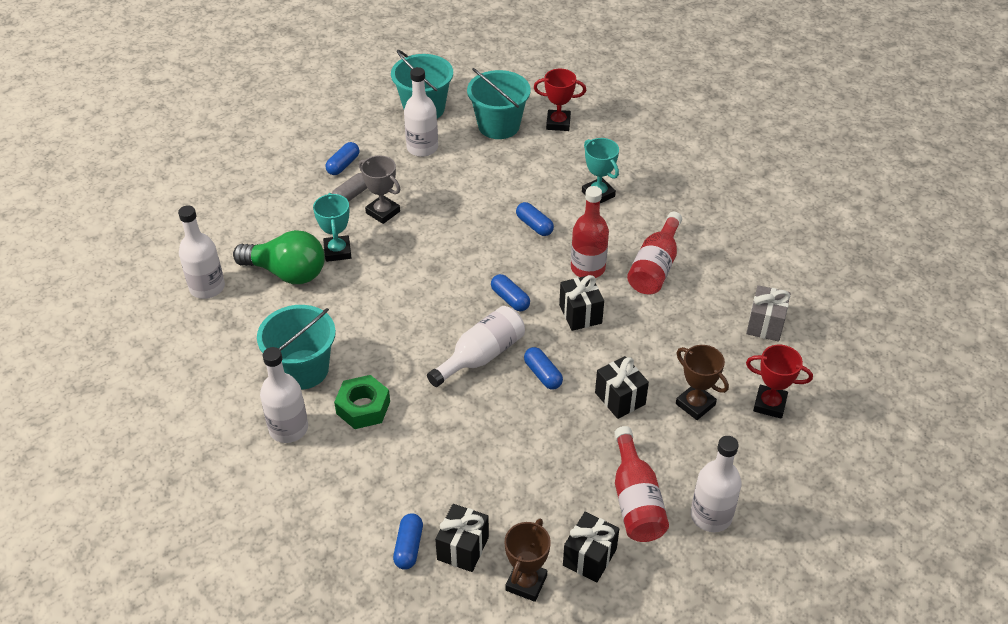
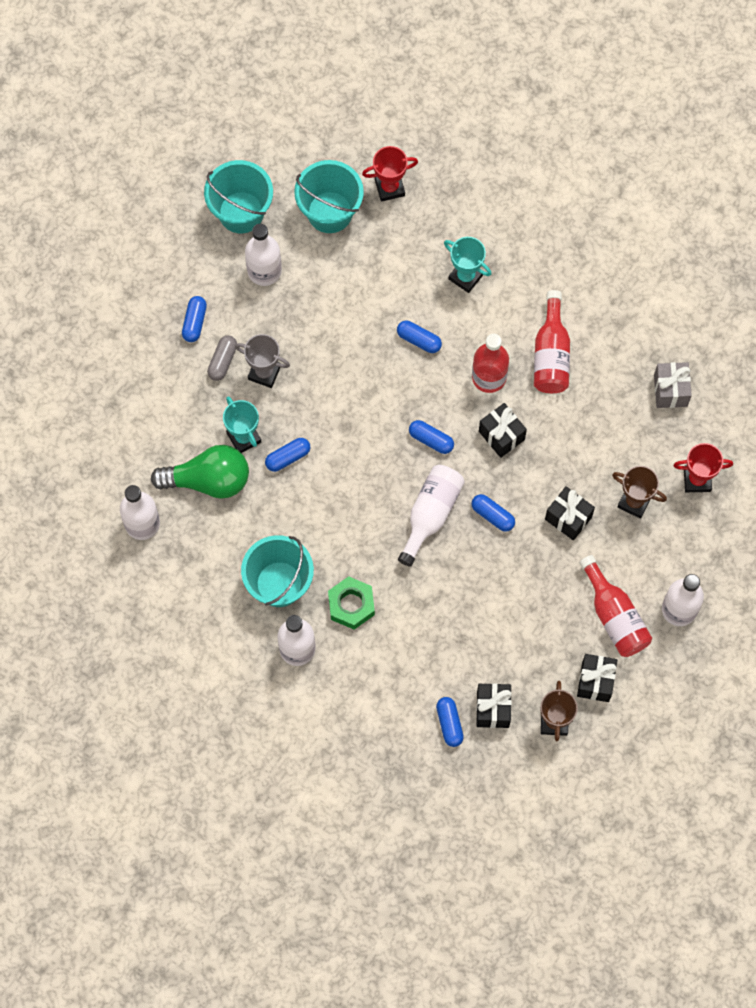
camera: 20 degrees left, 25 degrees up
none -> blue capsule [265,438,310,472]

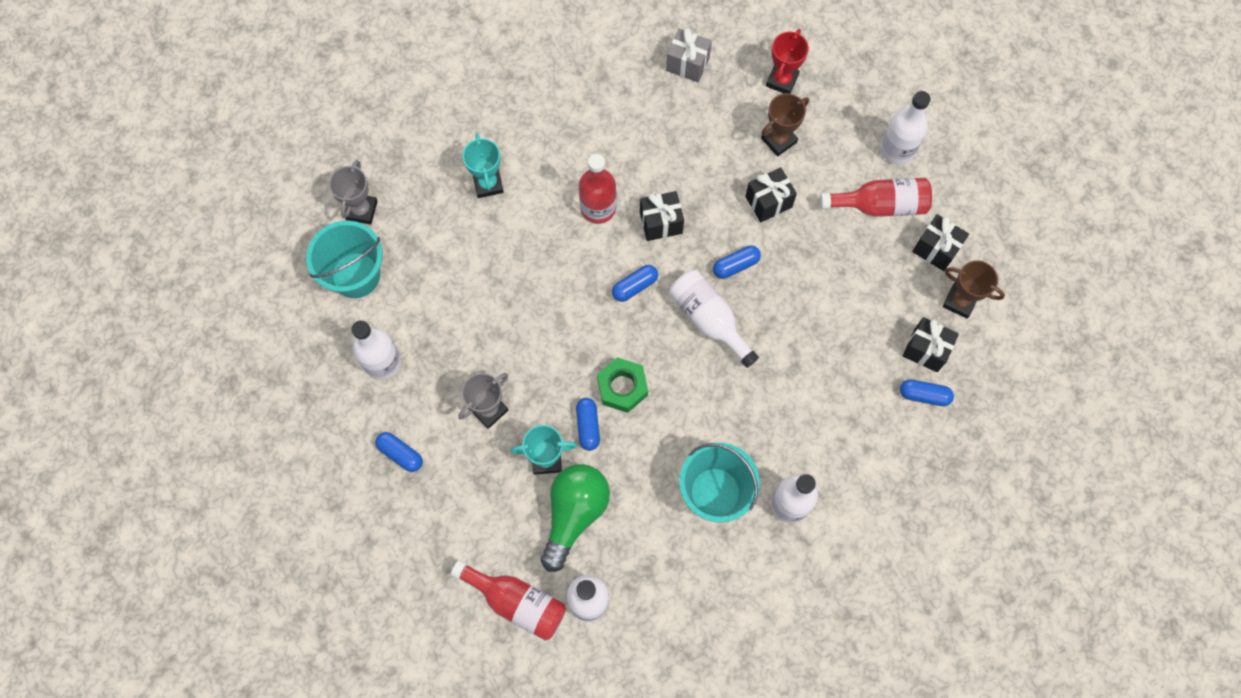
camera: 65 degrees left, 0 degrees up
turquoise bucket [204,160,273,233] -> none
grey capsule [207,335,237,381] -> none
green nut [328,576,375,630] -> green nut moved to [597,357,648,413]
red trophy [362,146,418,202] -> grey trophy [329,160,378,225]
blue capsule [397,321,442,353] -> none
turquoise trophy [444,237,491,293] -> turquoise trophy turned 75 degrees counterclockwise [463,133,504,198]
red bottle [534,290,570,393] -> red bottle moved to [451,560,566,641]

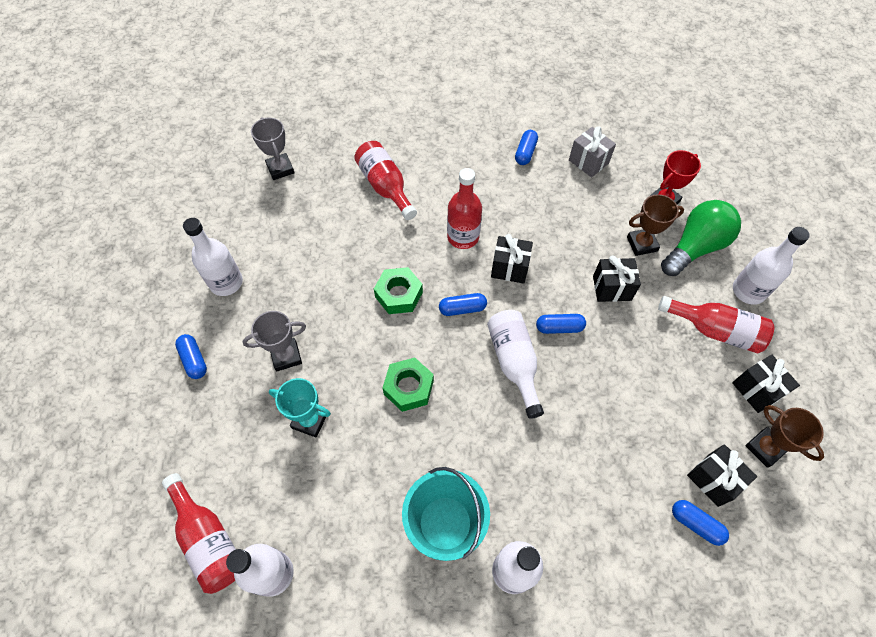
camera: 25 degrees right, 10 degrees down
turquoise bucket [306,221,383,298] -> none
grey trophy [329,160,378,225] -> grey trophy turned 60 degrees counterclockwise [251,117,295,180]
turquoise trophy [463,133,504,198] -> red bottle [354,141,417,220]
green light bulb [541,464,610,572] -> green light bulb moved to [661,200,741,276]
blue capsule [576,398,600,451] -> blue capsule moved to [515,130,538,165]
none -> green nut [374,267,423,314]

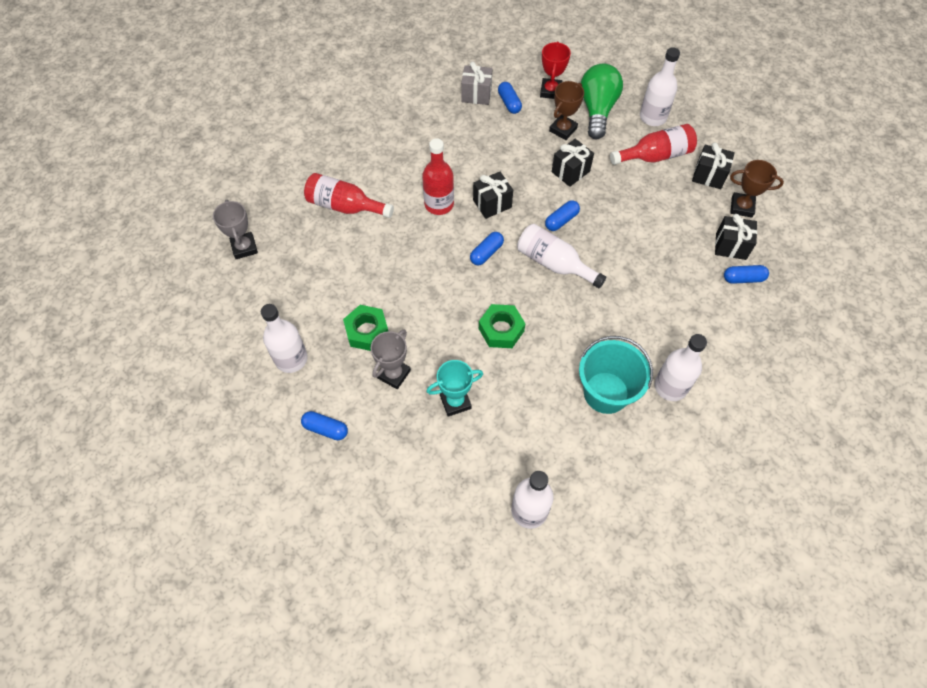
camera: 40 degrees left, 0 degrees up
red bottle [162,473,236,594] -> none
grey trophy [251,117,295,180] -> grey trophy turned 45 degrees clockwise [213,200,258,259]
green nut [374,267,423,314] -> green nut moved to [343,305,388,351]
blue capsule [515,130,538,165] -> blue capsule moved to [498,82,522,114]

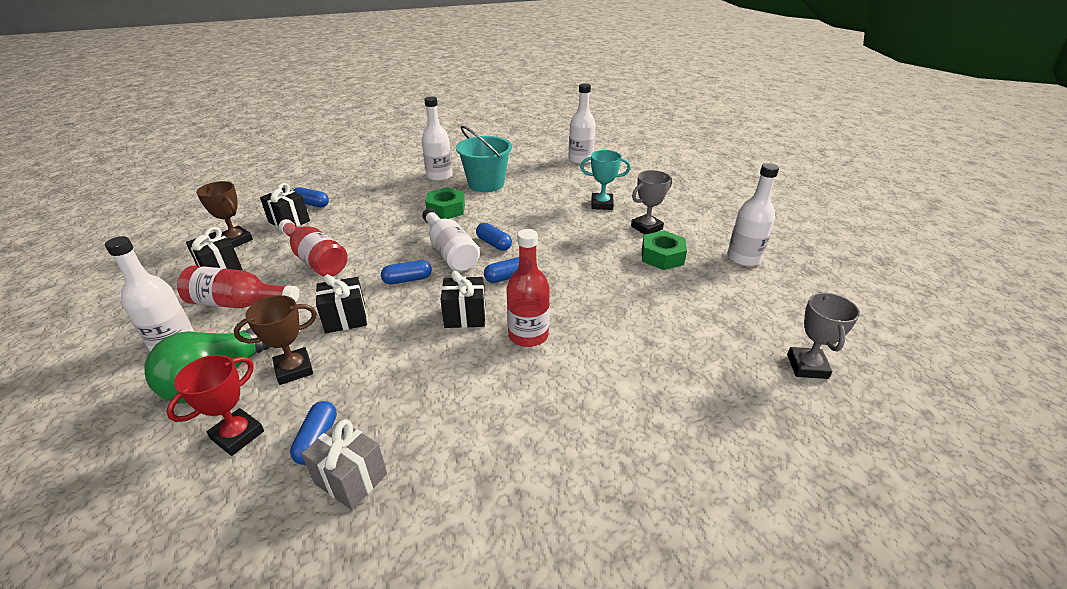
camera: 155 degrees left, 25 degrees down
blue capsule [301,411,348,440] -> blue capsule moved to [476,223,512,251]
red bottle [304,173,394,218] -> red bottle moved to [279,219,348,276]
green nut [479,304,526,348] -> green nut moved to [425,187,465,219]

